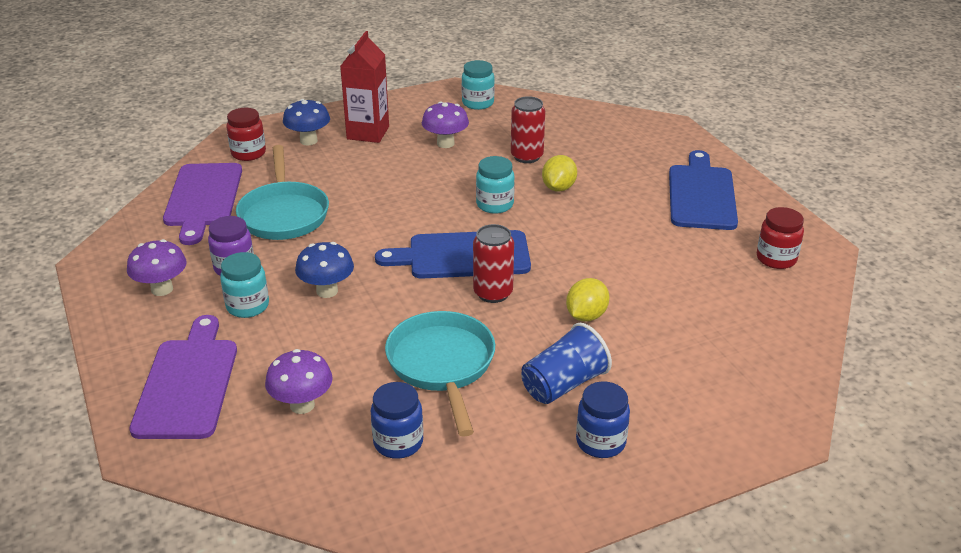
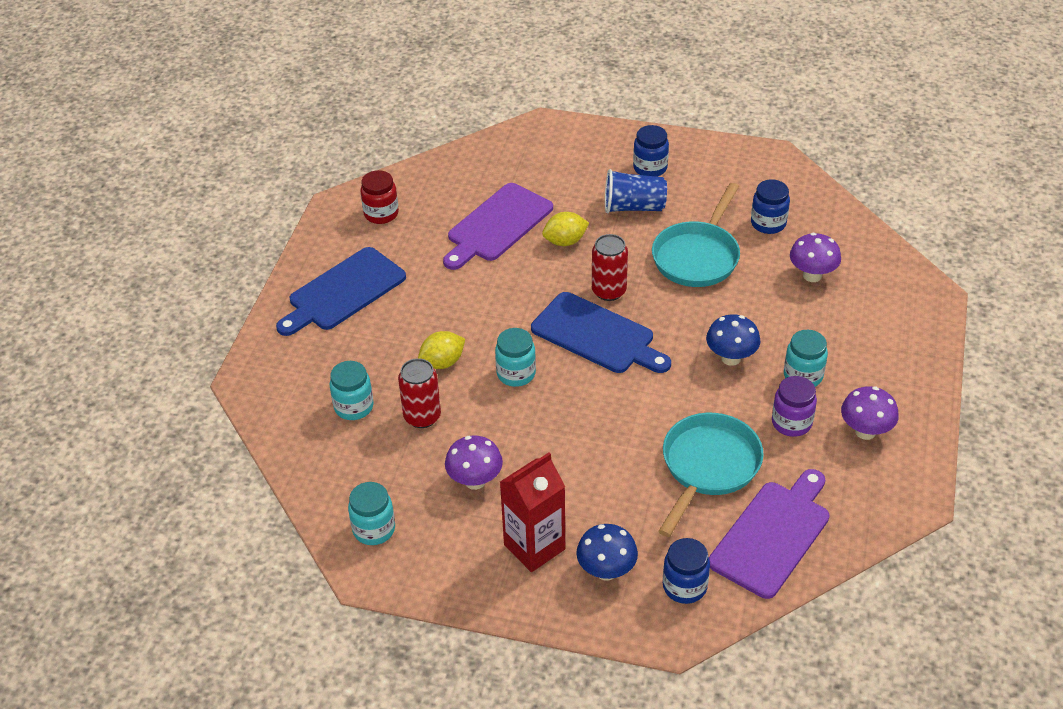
camera: 140 degrees left, 10 degrees up
purple cutting board [129,315,237,439] -> purple cutting board moved to [443,183,553,270]
red jar [226,108,266,161] -> blue jar [663,538,710,604]
none -> turquoise jar [330,361,374,420]

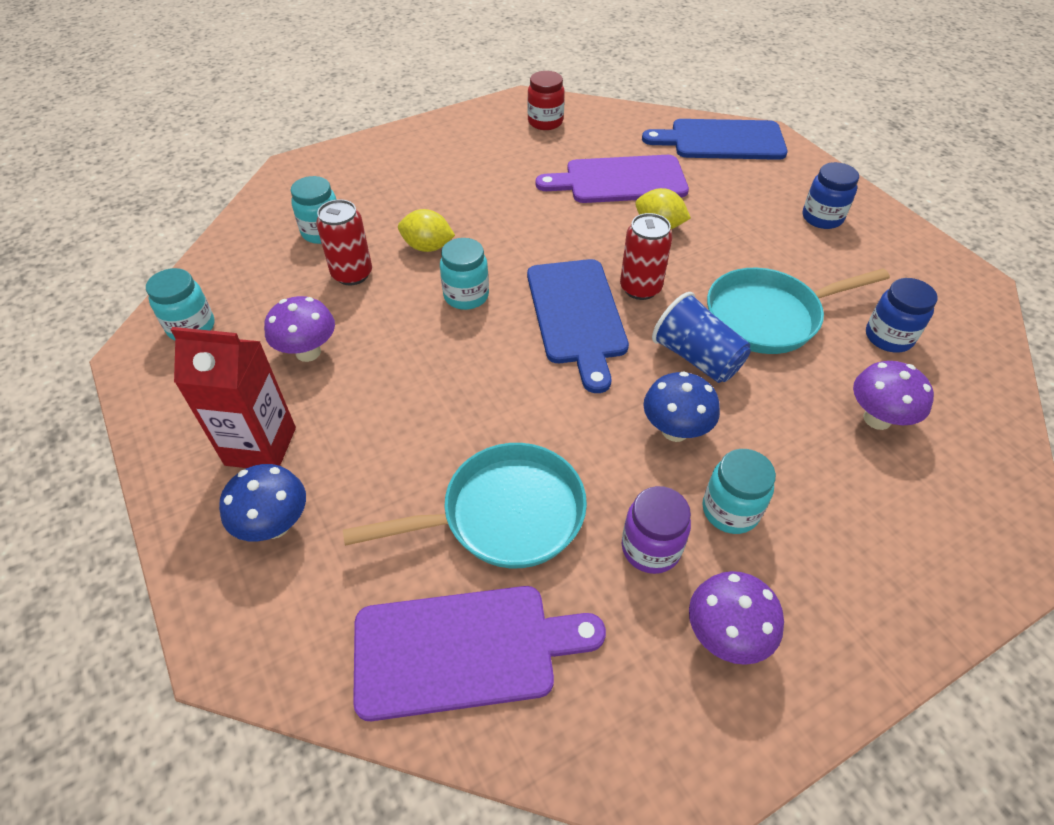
camera: 45 degrees right, 5 degrees up
blue cutting board [276,247,406,336] -> blue cutting board moved to [642,119,788,160]
blue cup [605,169,667,213] -> blue cup moved to [652,292,751,383]
blue jar [663,538,710,604] -> none

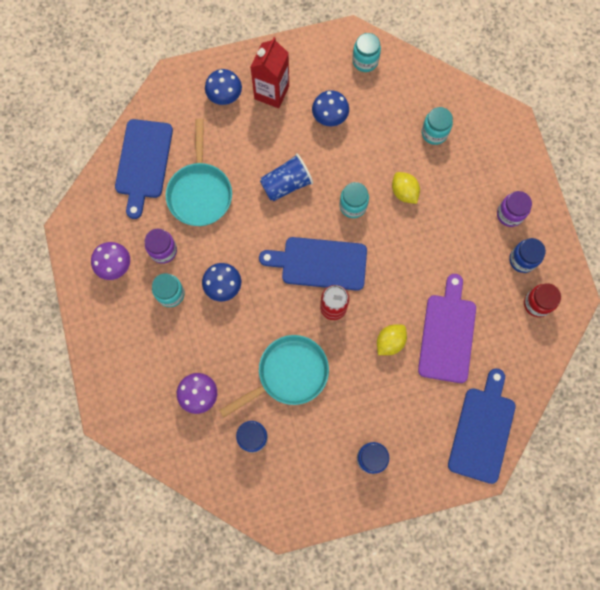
camera: 105 degrees right, 25 degrees up
purple mushroom [264,296,335,362] -> blue mushroom [312,90,349,126]
red can [316,199,372,285] -> none
purple cutting board [353,586,606,721] -> blue cutting board [115,119,173,219]
yellow lemon [398,209,455,252] -> yellow lemon turned 60 degrees counterclockwise [392,172,420,204]
blue cup [652,292,751,383] -> blue cup moved to [260,153,313,201]
turquoise pan [707,268,890,354] -> turquoise pan turned 60 degrees clockwise [219,335,329,418]
none -> purple jar [497,191,532,227]
none -> blue jar [509,238,546,273]

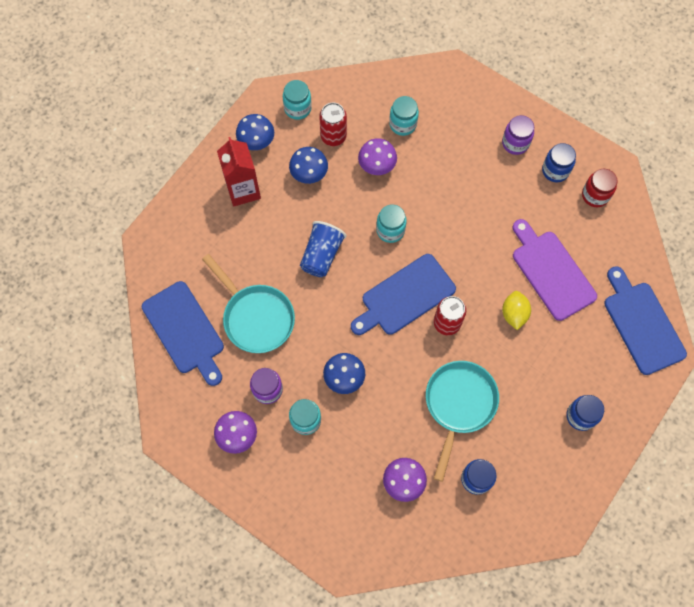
camera: 40 degrees left, 5 degrees down
blue mushroom [205,69,242,105] -> blue mushroom moved to [236,114,274,150]
yellow lemon [392,172,420,204] -> none
none -> red can [319,103,347,146]
none -> purple mushroom [358,138,397,175]

